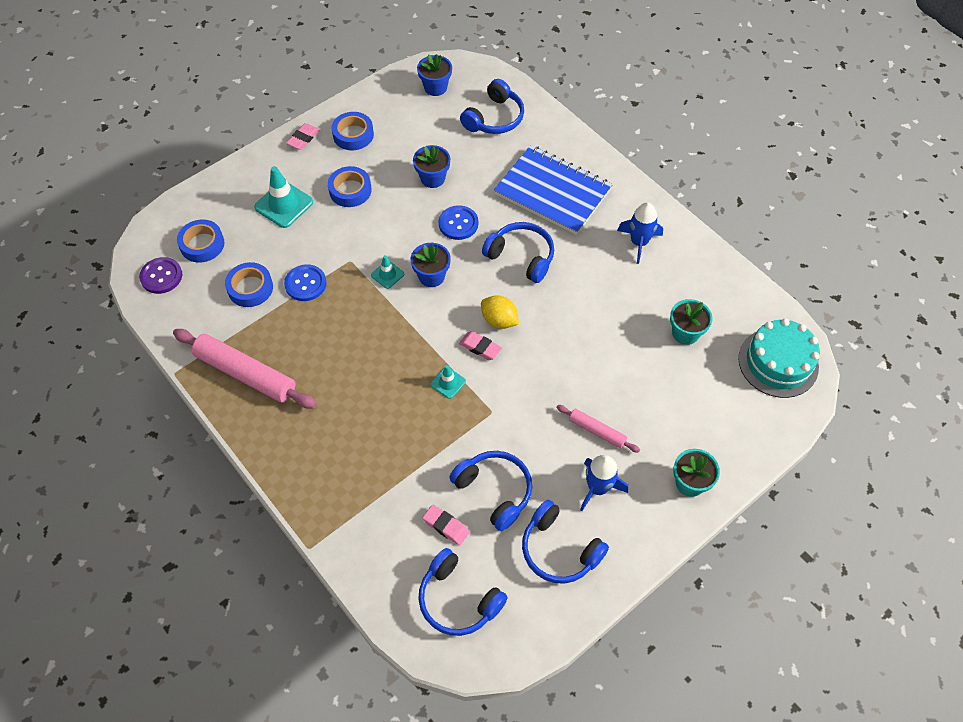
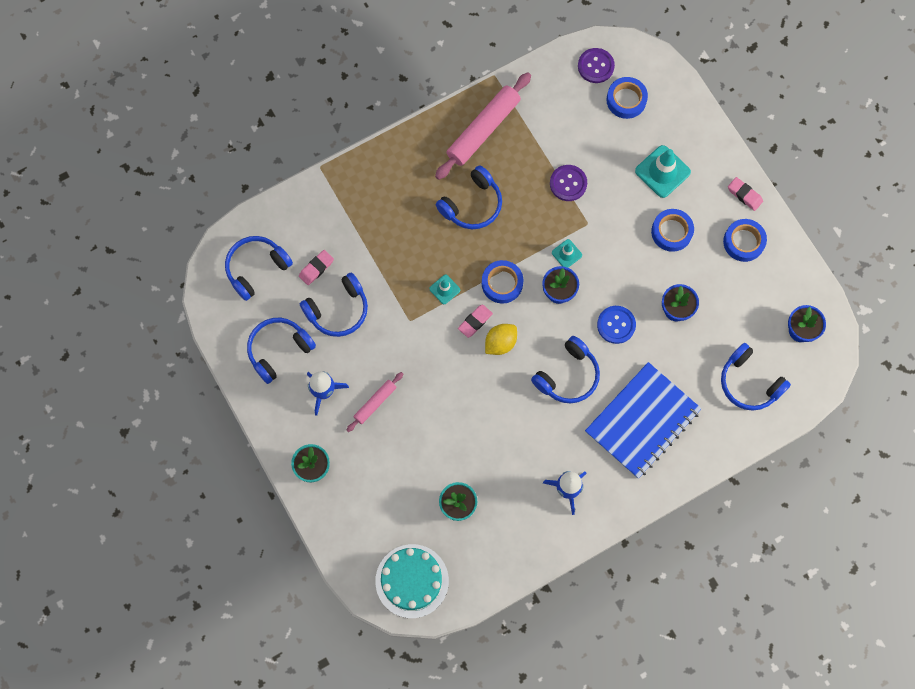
camera: 100 degrees right, 15 degrees up
blue tape [225,262,273,307] -> blue tape moved to [482,260,523,303]
blue button [284,264,327,301] -> purple button [550,165,587,201]
none -> blue headphones [436,165,502,229]

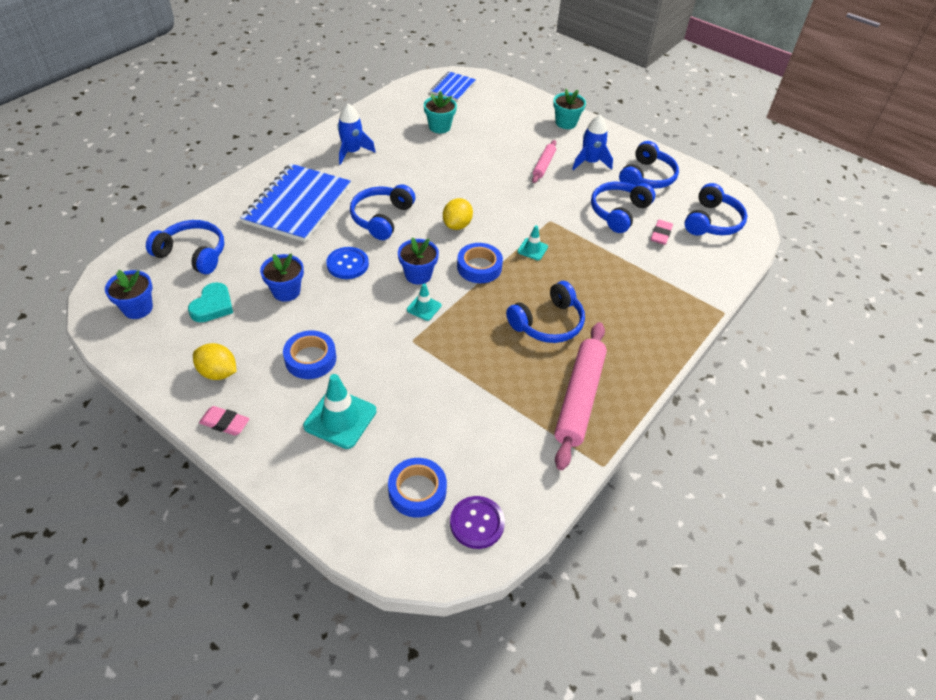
camera: 155 degrees right, 25 degrees down
turquoise cake [375,544,449,618] -> blue notebook [430,72,476,101]
blue headphones [436,165,502,229] -> blue headphones turned 150 degrees counterclockwise [506,281,585,343]
pink eraser [458,304,493,338] -> none
purple button [550,165,587,201] -> none
blue tape [723,219,767,262] -> yellow lemon [193,343,237,380]
none -> turquoise heart [188,282,233,322]

